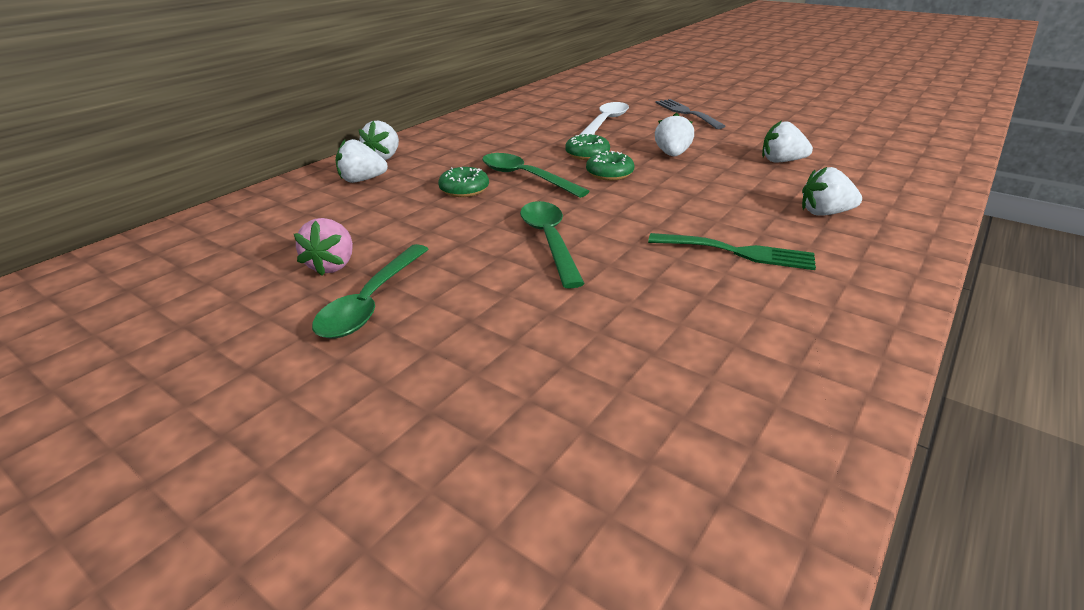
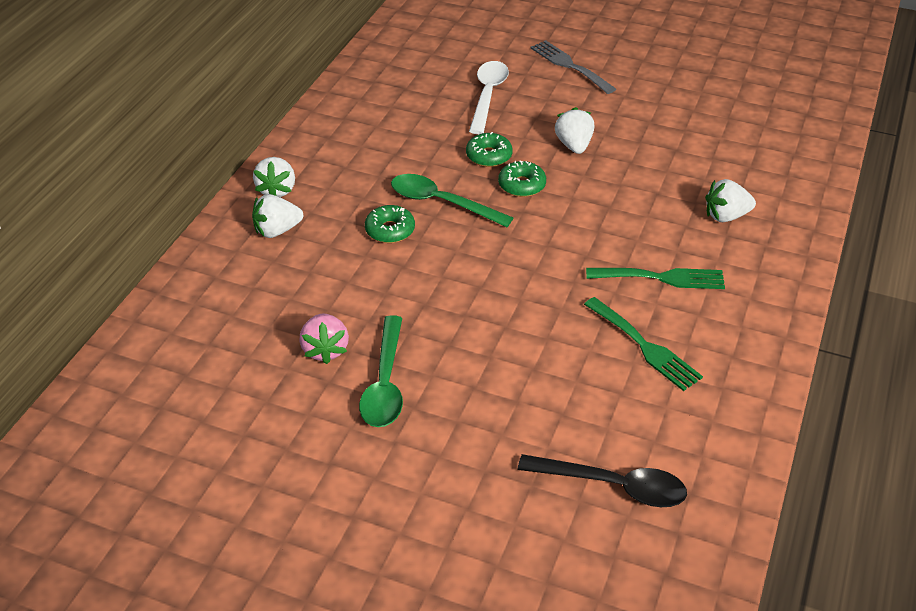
camera: 15 degrees left, 10 degrees up
green spoon [520,201,585,289] -> none
white strawberry [762,120,813,163] -> none
none -> black spoon [518,454,687,507]
none -> green fork [584,297,703,391]

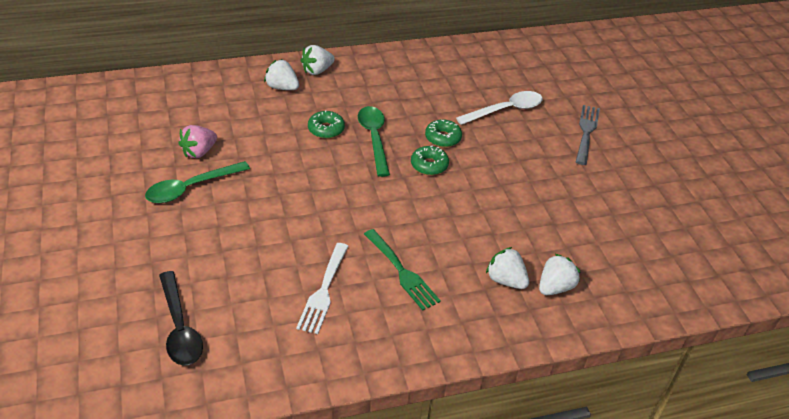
camera: 50 degrees right, 0 degrees up
white strawberry [555,107,594,154] -> white strawberry moved to [539,253,581,295]
green fork [584,297,703,391] -> white fork [296,243,349,334]

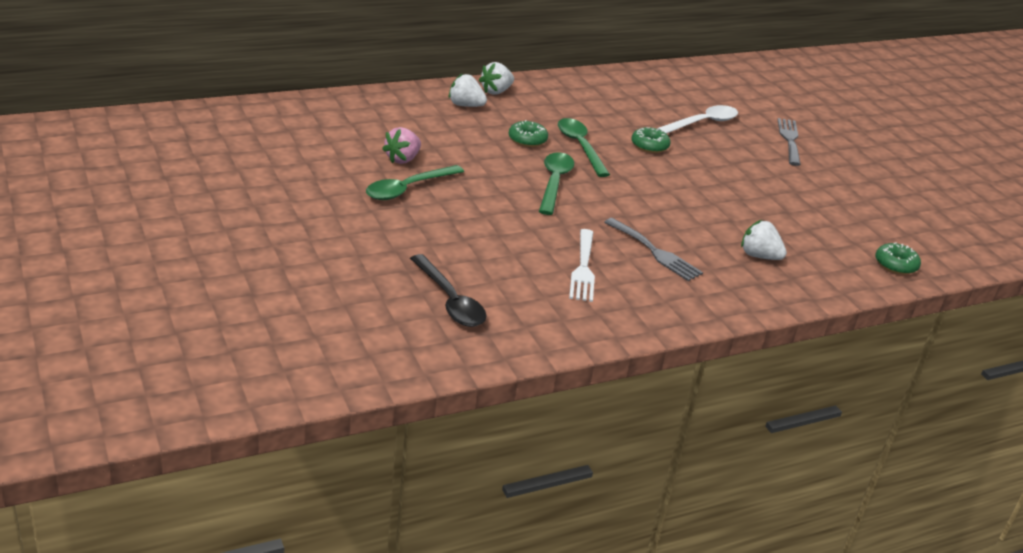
camera: 10 degrees left, 10 degrees down
green fork [364,229,441,310] -> grey fork [604,218,703,281]
green donut [411,145,449,175] -> green donut moved to [875,242,921,275]
white strawberry [539,253,581,295] -> none
none -> green spoon [539,152,574,215]

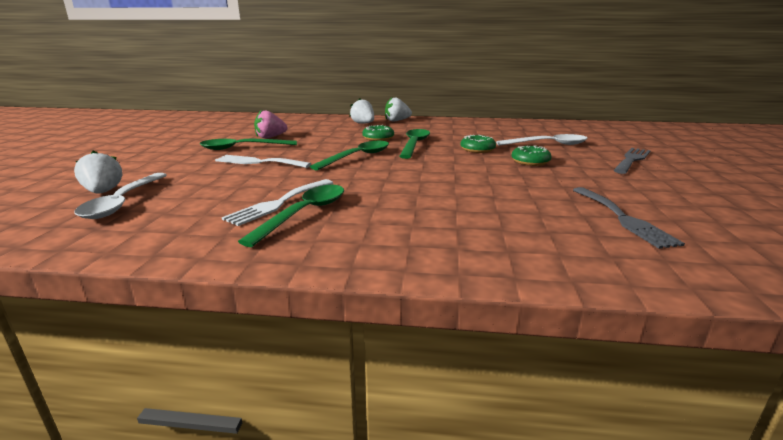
camera: 35 degrees right, 10 degrees down
black spoon [410,254,486,327] -> white spoon [74,173,167,219]
grey fork [604,218,703,281] -> grey fork moved to [573,187,685,249]
white strawberry [741,220,787,260] -> white strawberry moved to [74,150,122,194]
green donut [875,242,921,275] -> green donut moved to [511,145,551,166]
none -> white fork [215,155,311,168]
none -> green spoon [238,185,344,247]

